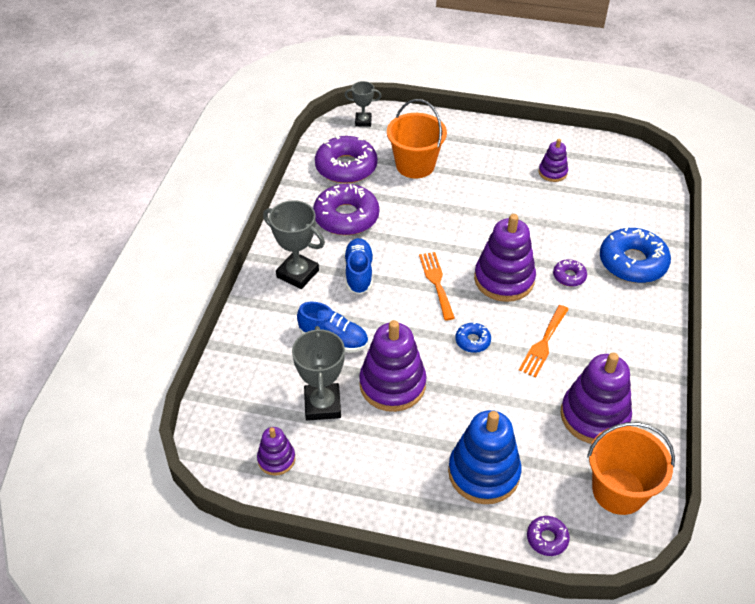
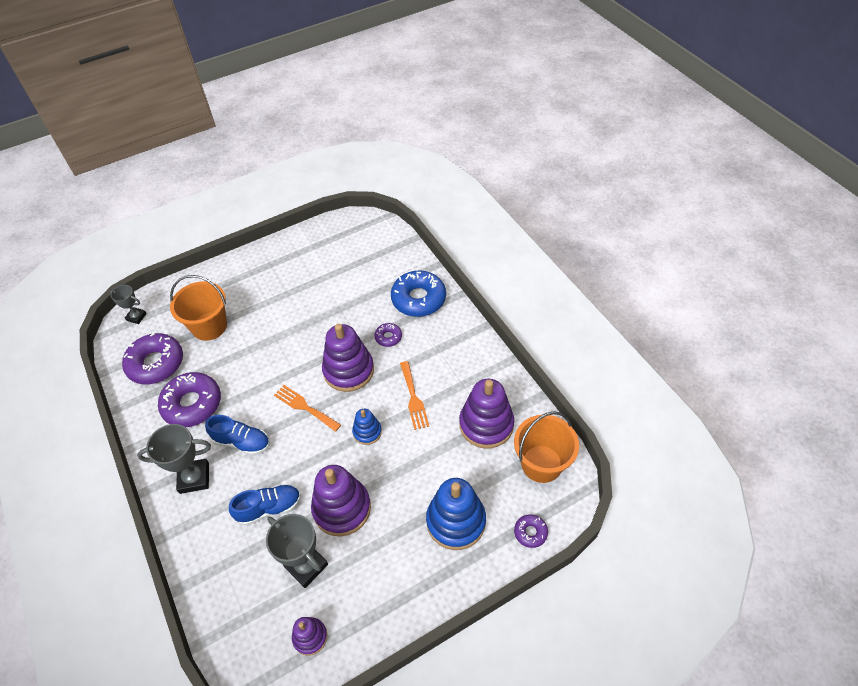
camera: 40 degrees left, 5 degrees up
blue shoe [344,238,373,294] -> blue shoe turned 150 degrees clockwise [205,415,270,455]
grey trophy [345,81,382,127] -> grey trophy turned 60 degrees clockwise [109,285,147,324]
blue donut [455,322,491,353] -> blue stacking toy [352,409,382,445]
purple stacking toy [539,139,568,182] -> none

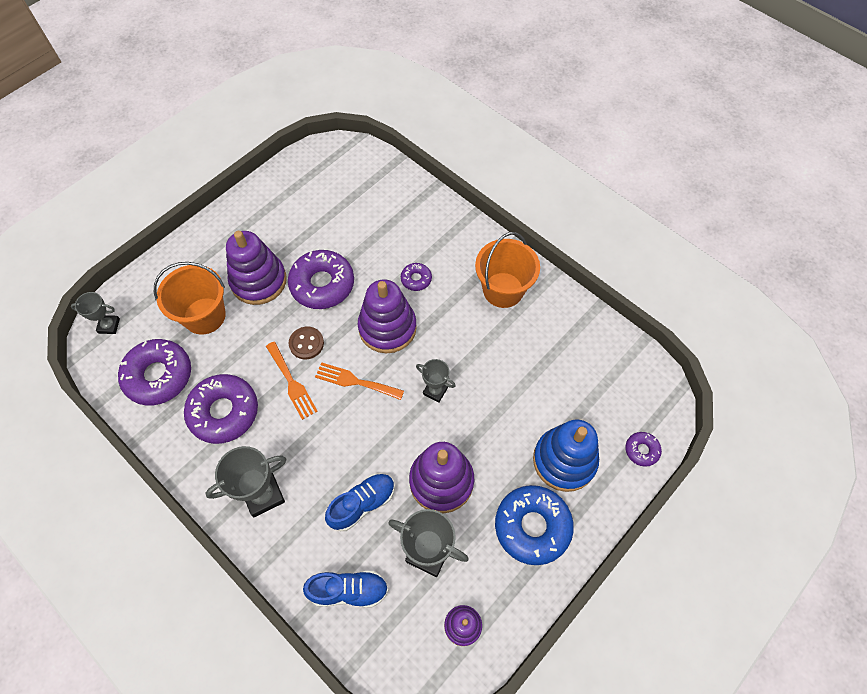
camera: 20 degrees left, 10 degrees up
blue shoe [205,415,270,455] -> blue shoe moved to [303,571,388,608]
blue stacking toy [352,409,382,445] -> grey trophy [416,359,455,403]
blue donut [391,270,446,317] -> blue donut moved to [495,485,574,565]
orange fork [400,361,429,430] -> orange fork moved to [266,342,318,420]
purple stacking toy [459,379,514,449] -> purple stacking toy moved to [226,231,287,305]
orange bucket [514,411,579,483] -> orange bucket moved to [475,232,540,308]
none -> purple donut [288,250,354,309]
none -> brown button [289,327,324,359]

